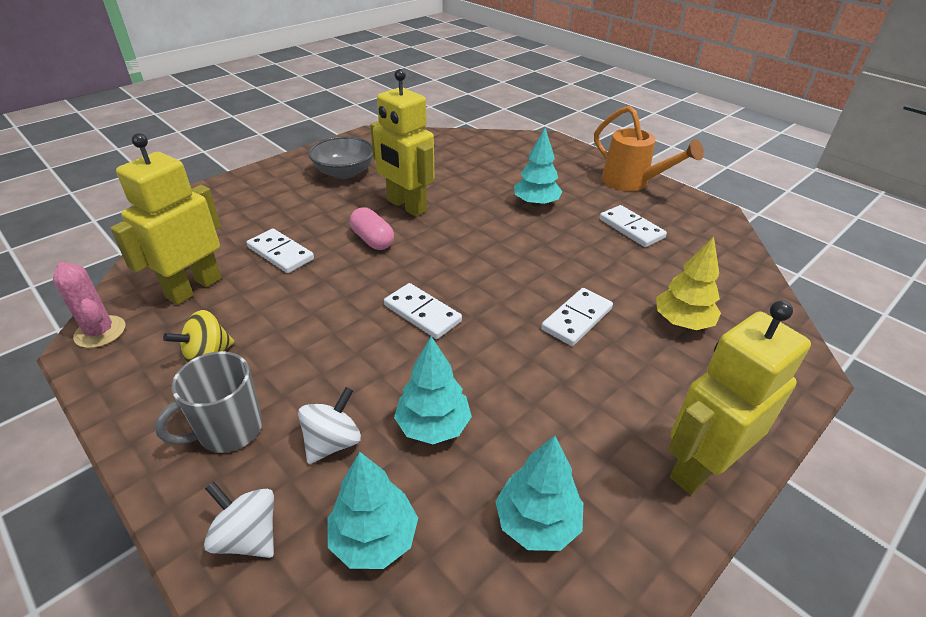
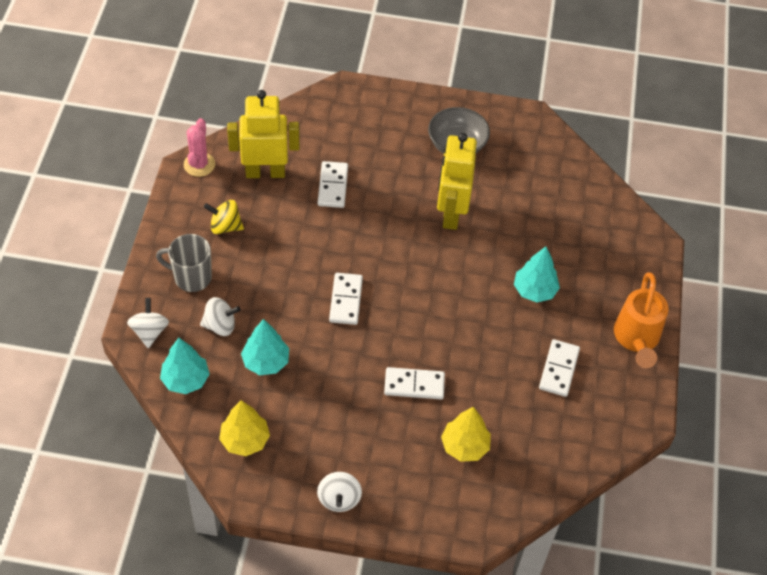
camera: 50 degrees right, 15 degrees up
pink capsule [350,207,394,250] -> none
turquoise tree [495,436,583,551] -> yellow tree [219,400,270,456]
yellow robot [668,300,811,495] -> white spinning top [317,472,362,512]

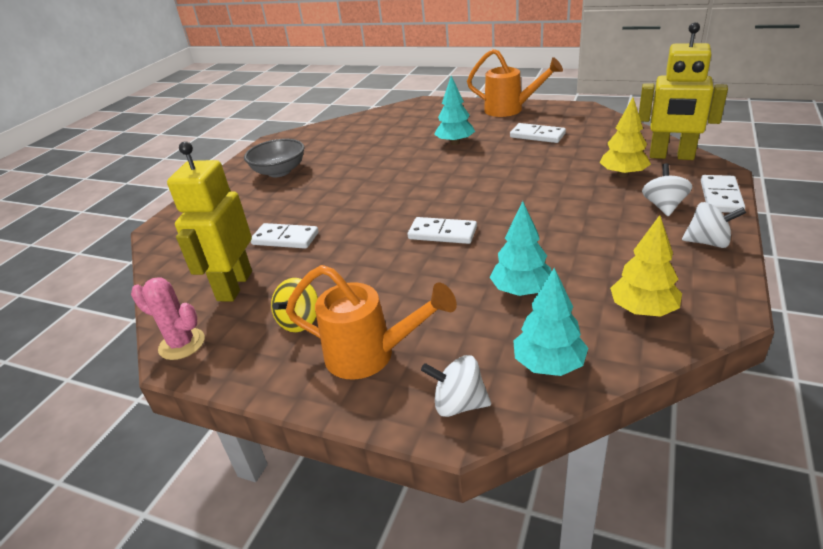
camera: 70 degrees left, 20 degrees down
grey mug [156,234,212,292] -> orange watering can [286,265,457,380]
white spinning top [200,297,241,336] -> white spinning top moved to [642,163,692,216]
white domino [384,367,445,399] -> white domino moved to [701,175,745,213]
yellow robot [437,133,477,230] -> yellow robot moved to [639,22,728,160]

